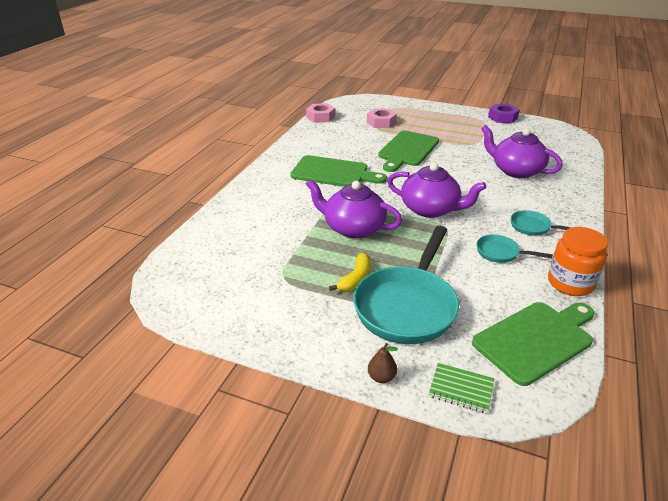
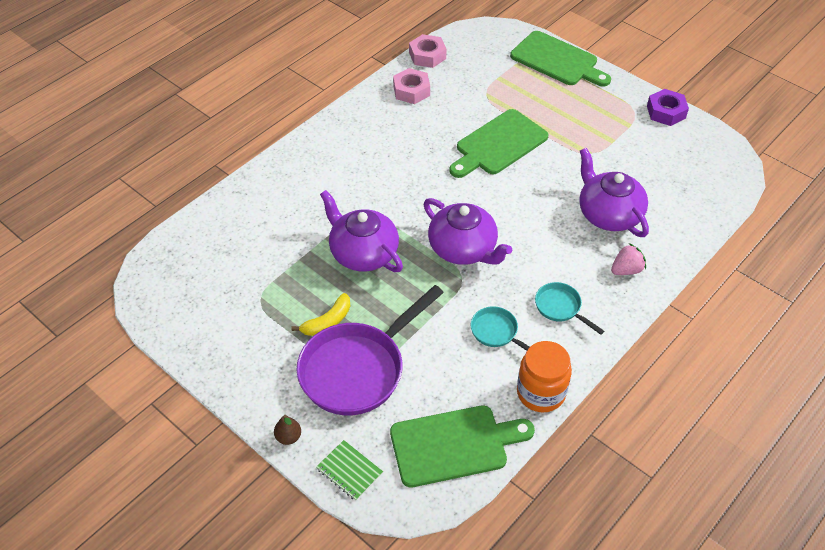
camera: 20 degrees right, 15 degrees up
green cutting board [290,155,387,187] -> green cutting board moved to [510,31,611,86]
turquoise pan [353,226,459,344] -> purple pan [297,285,444,415]
pink nut [367,108,397,128] -> pink nut moved to [393,68,430,104]
none -> pink strawberry [611,243,646,275]

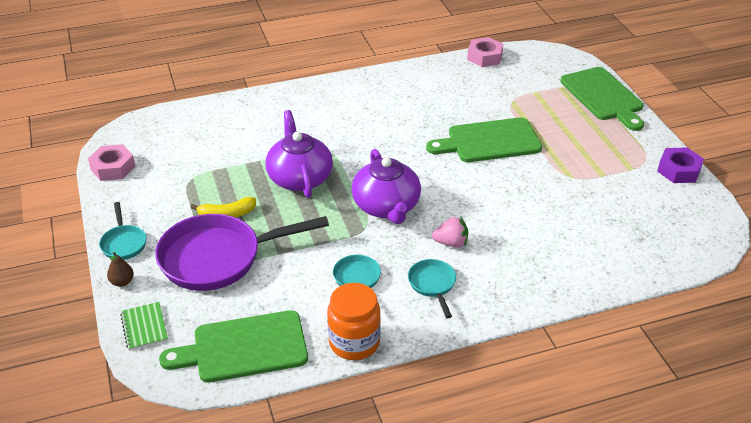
camera: 30 degrees right, 10 degrees down
green cutting board [390,405,535,488] -> green cutting board turned 150 degrees clockwise [159,310,308,383]
pink nut [393,68,430,104] -> pink nut moved to [88,144,135,181]
purple teapot [579,148,649,237] -> none
pink strawberry [611,243,646,275] -> pink strawberry moved to [432,216,468,248]
none -> turquoise pan [99,202,147,260]

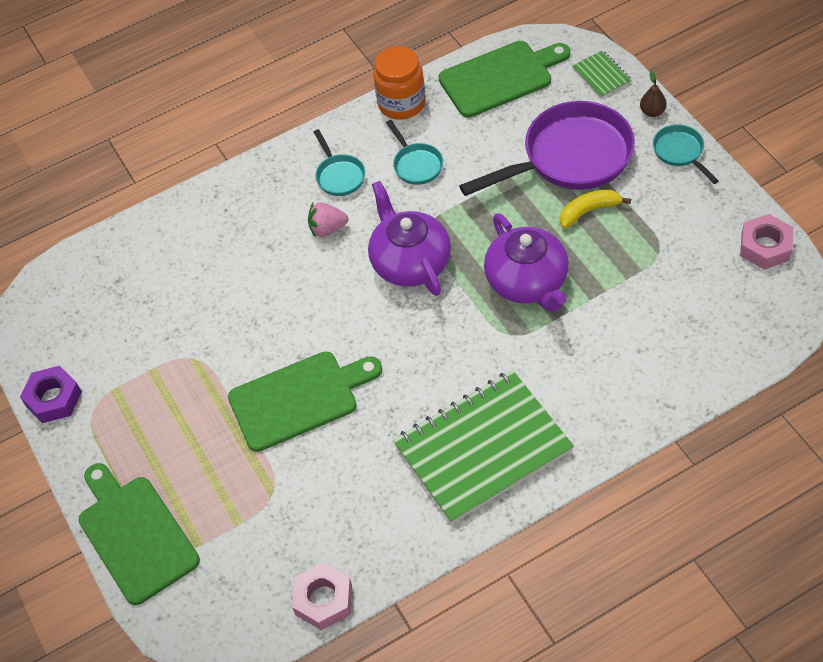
camera: 175 degrees right, 15 degrees up
none -> green notebook [393,370,574,524]

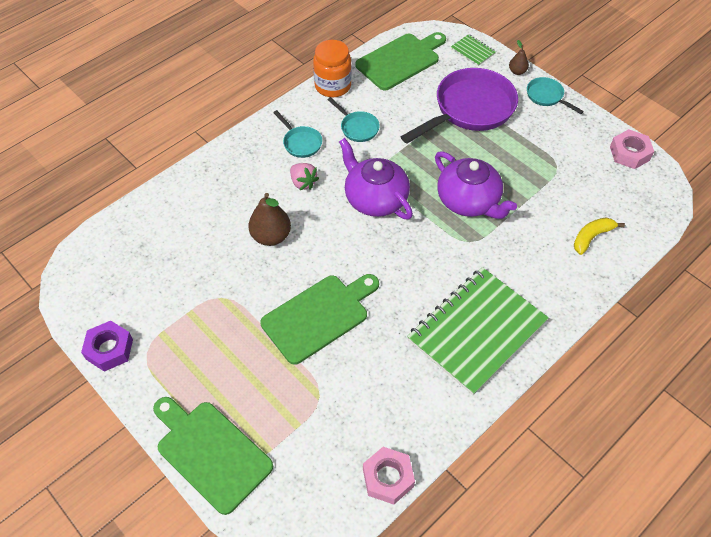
camera: 20 degrees left, 0 degrees up
pink strawberry [308,202,348,238] -> pink strawberry turned 105 degrees counterclockwise [290,163,319,190]
yellow banana [560,189,631,228] -> yellow banana moved to [574,218,625,255]
none -> brown pear [248,193,291,246]

